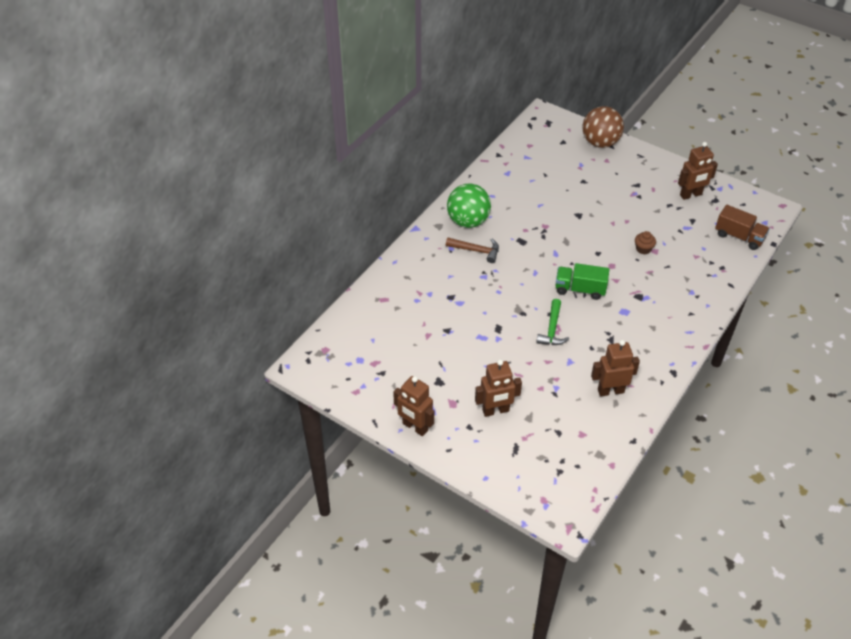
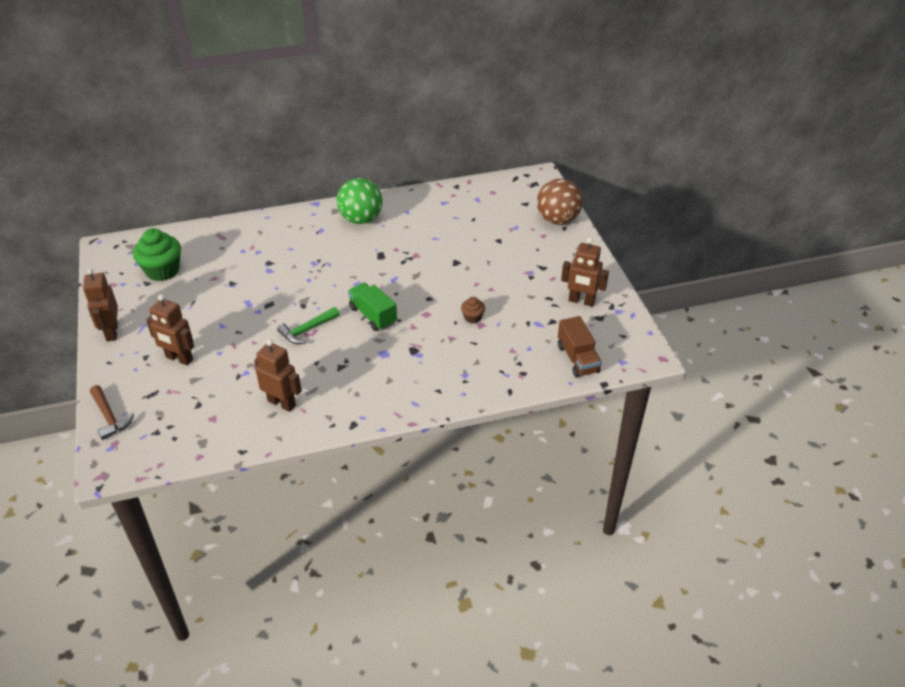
camera: 40 degrees right, 5 degrees down
brown hammer [446,238,499,263] -> brown hammer moved to [90,385,134,440]
none -> green cupcake [133,228,181,281]

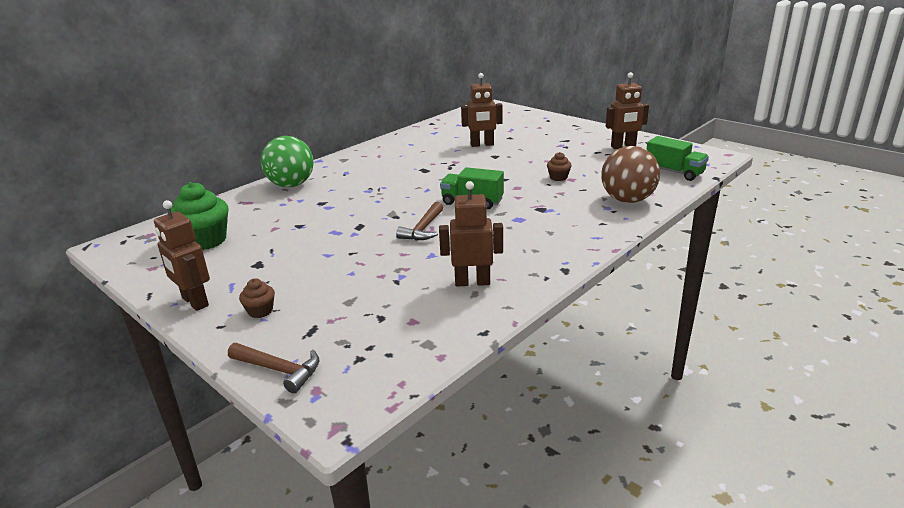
camera: 30 degrees left, 15 degrees down
brown robot [146,294,194,365] -> brown robot moved to [461,73,503,147]
green hammer [277,307,340,344] -> brown hammer [396,202,443,241]
green ball [337,178,383,224] -> green ball moved to [261,136,314,187]
brown ball [537,179,583,225] -> brown ball moved to [601,146,660,203]
brown truck [558,316,602,378] -> green truck [646,136,709,181]
none -> brown cupcake [239,278,275,318]

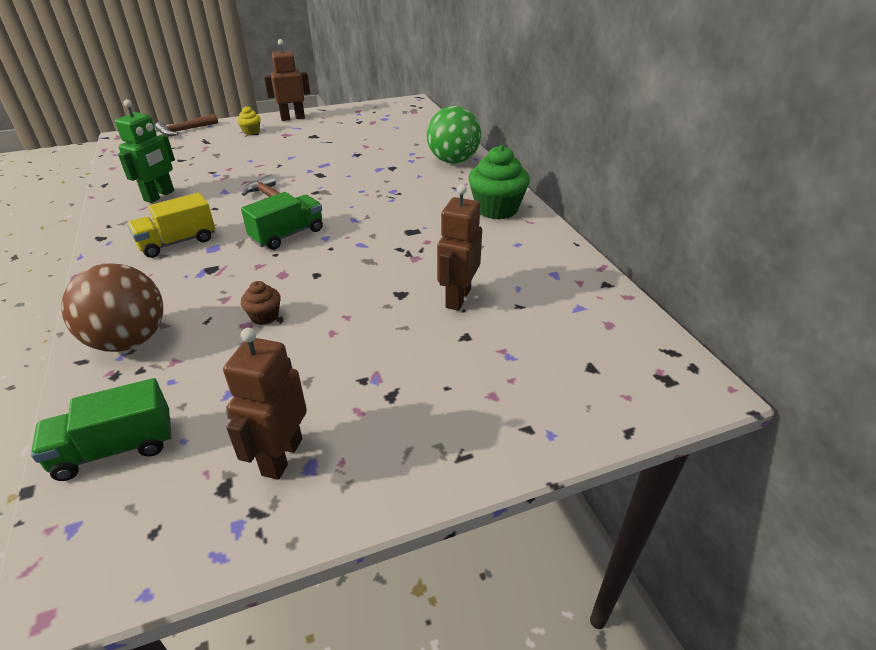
camera: 115 degrees right, 10 degrees up
green cupcake [171,182,228,250] -> green cupcake moved to [469,145,530,220]
brown cupcake [239,278,275,318] -> yellow cupcake [237,106,261,135]
brown robot [439,181,503,286] -> green robot [115,99,175,203]
none -> yellow truck [127,193,215,258]

